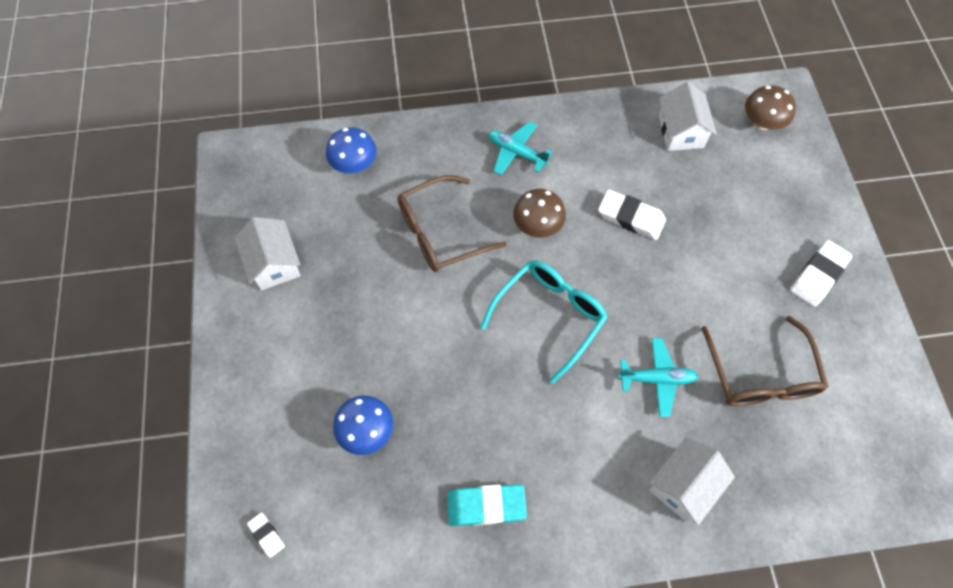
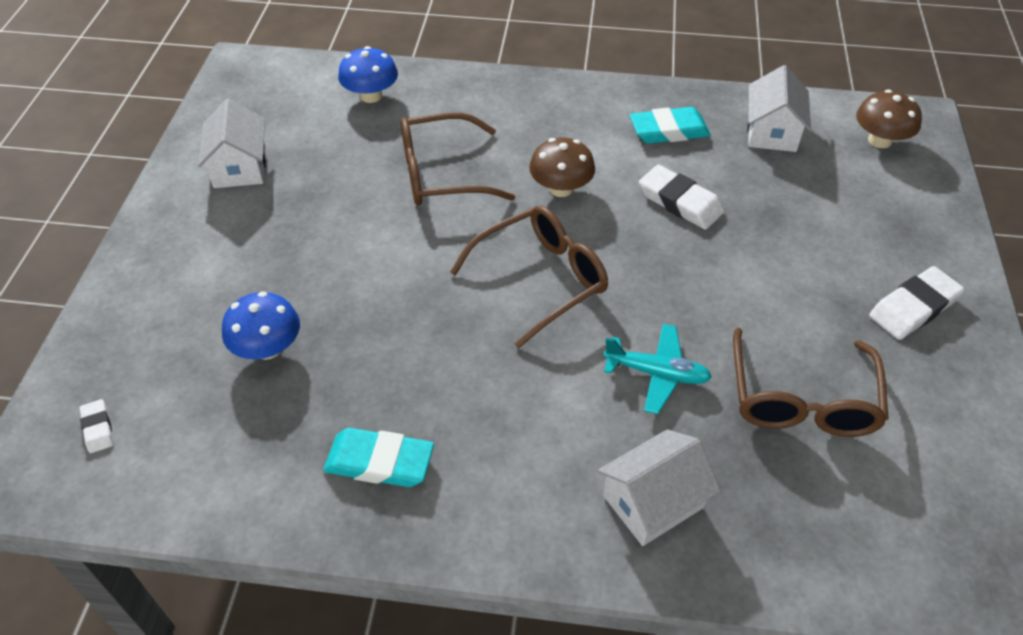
camera: 15 degrees right, 15 degrees down
turquoise glasses [480,260,607,384] -> brown glasses [450,206,608,349]
turquoise plane [488,122,553,175] -> none
none -> turquoise eraser [630,107,711,144]

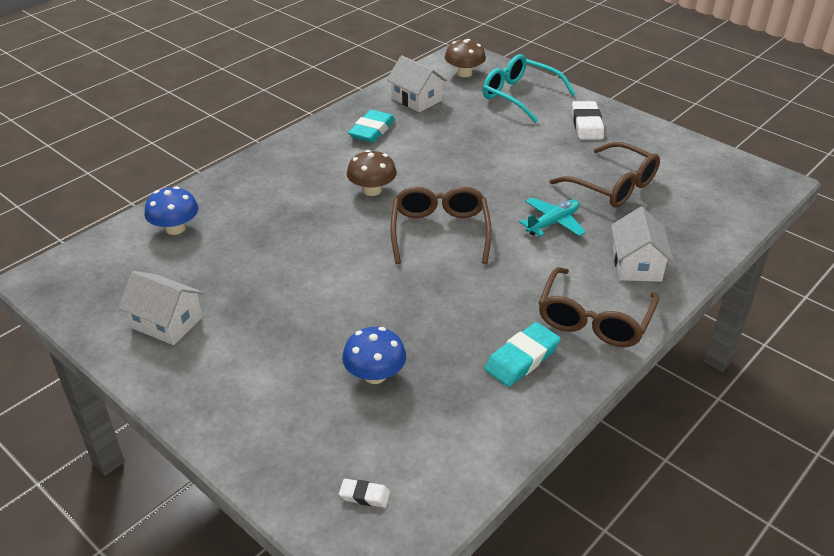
camera: 55 degrees left, 10 degrees down
brown glasses [401,112,515,205] -> brown glasses moved to [539,267,659,347]
white eraser [639,165,725,230] -> none
none -> turquoise glasses [483,54,576,123]

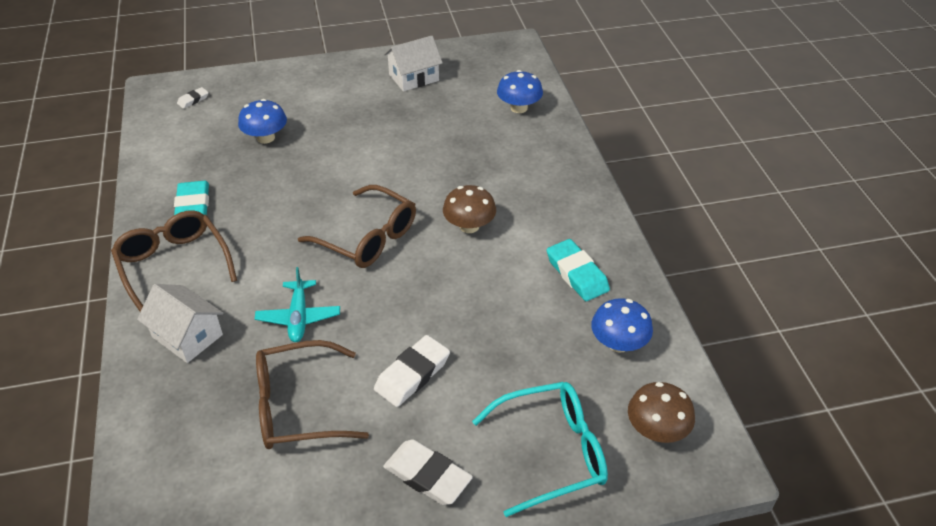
camera: 125 degrees right, 5 degrees up
white house [387,55,447,112] -> blue mushroom [591,298,653,352]
none -> white eraser [374,335,450,407]

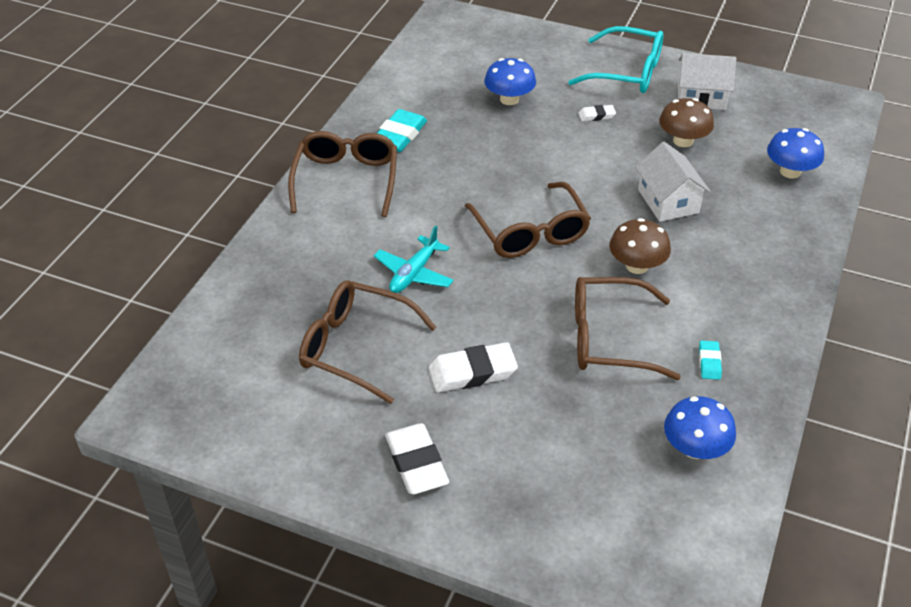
camera: 35 degrees right, 0 degrees up
white house [137,284,223,363] -> white house moved to [635,142,711,222]
white eraser [177,87,209,109] -> white eraser moved to [578,105,616,121]
turquoise glasses [472,382,608,517] -> turquoise glasses moved to [568,26,663,93]
turquoise eraser [547,239,610,301] -> turquoise eraser [699,340,722,380], size x0.53
brown mushroom [628,382,695,443] -> brown mushroom moved to [659,98,714,147]
none -> brown glasses [575,277,681,380]

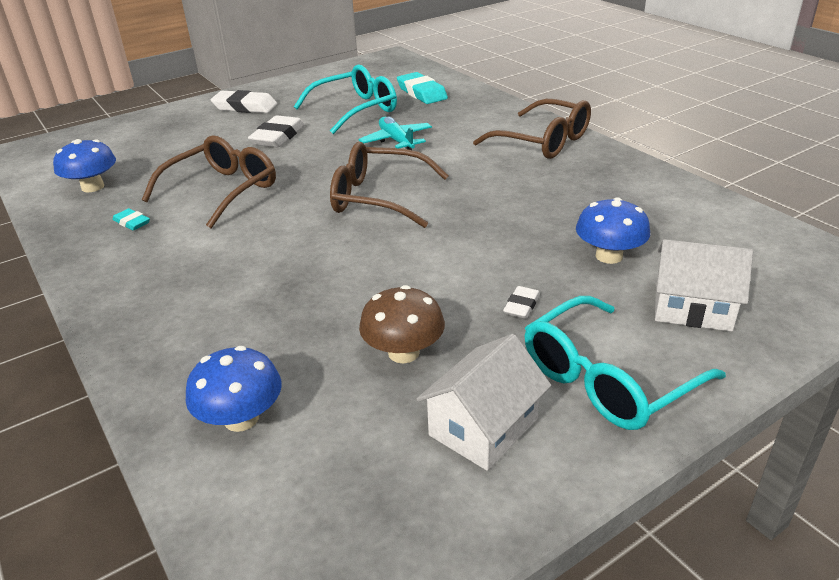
camera: 125 degrees right, 10 degrees down
brown glasses [299,280,437,404] -> turquoise glasses [294,65,397,134]
turquoise eraser [377,109,427,152] -> turquoise eraser moved to [397,72,448,104]
brown mushroom [609,218,671,274] -> none
white house [635,142,711,222] -> white house moved to [655,239,753,332]

